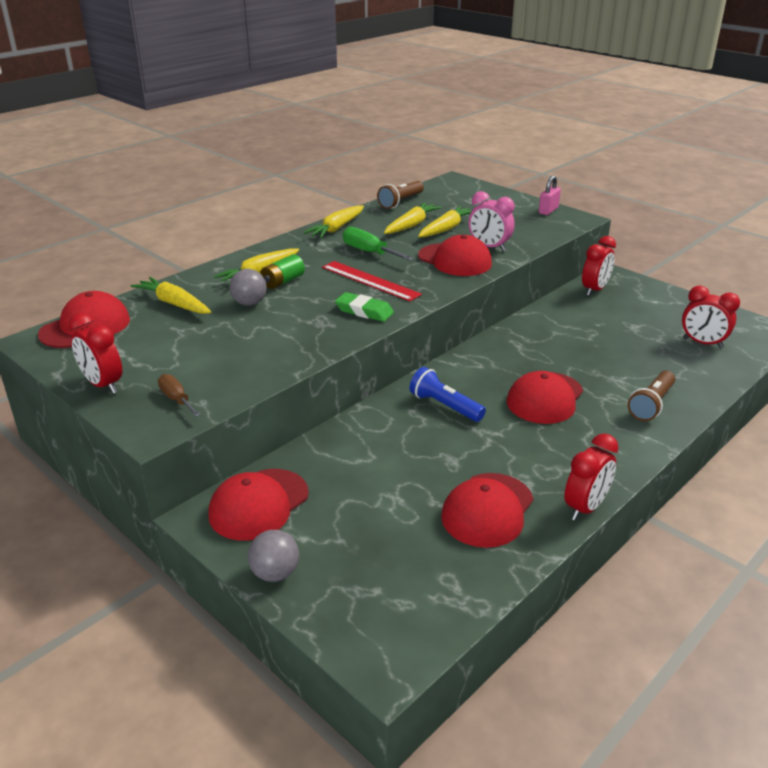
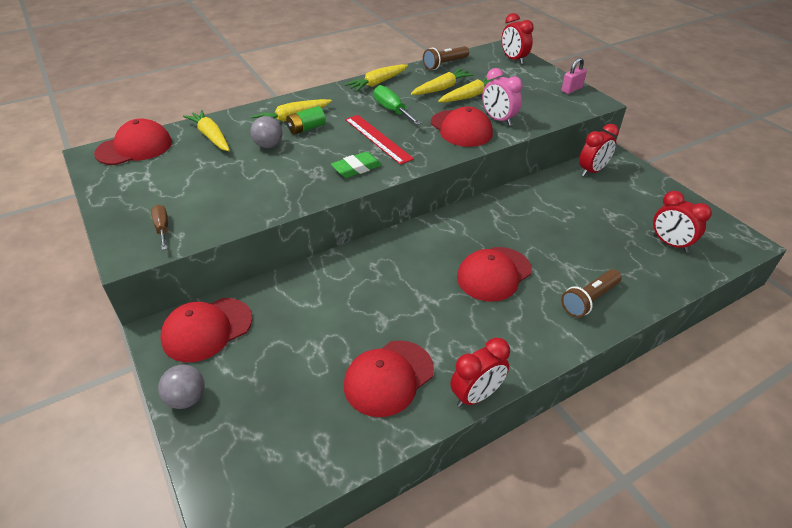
camera: 15 degrees right, 10 degrees up
red clock [68,313,122,393] -> red clock moved to [502,13,534,64]
green eraser [335,292,394,322] -> green eraser turned 75 degrees counterclockwise [331,152,382,178]
blue flashlight [410,367,486,422] -> none

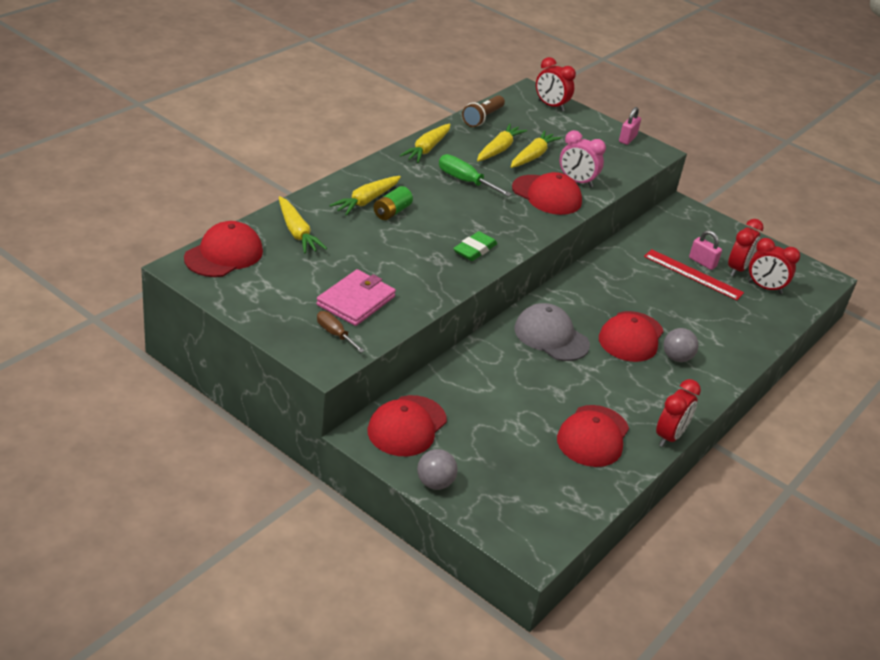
camera: 25 degrees left, 5 degrees down
yellow carrot [183,110,230,151] -> yellow carrot turned 150 degrees counterclockwise [279,196,327,254]
grey ball [250,116,282,148] -> grey ball moved to [664,328,699,362]
red ruler [345,115,414,165] -> red ruler moved to [644,249,744,300]
brown flashlight [561,269,622,318] -> none
red clock [579,124,619,176] -> red clock moved to [728,219,763,276]
none -> pink wallet [316,269,396,326]
none -> grey cap [514,303,590,361]
none -> pink padlock [689,230,722,270]

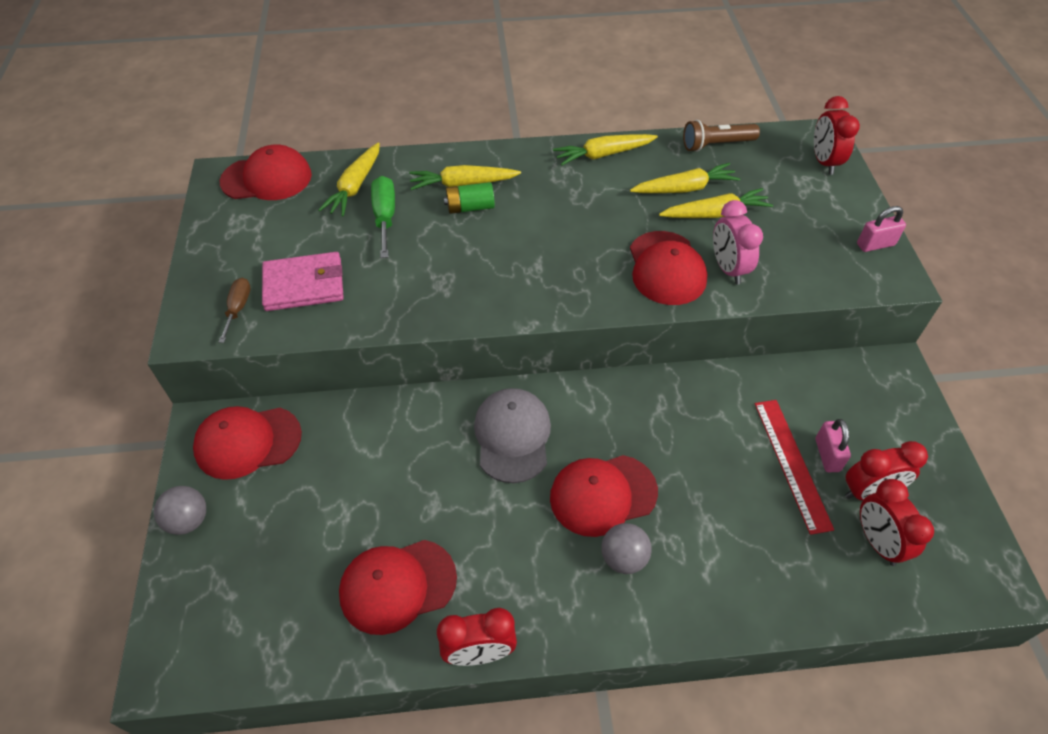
camera: 50 degrees right, 15 degrees up
green screwdriver [439,154,512,197] -> green screwdriver moved to [371,176,395,258]
green eraser [453,231,497,261] -> none

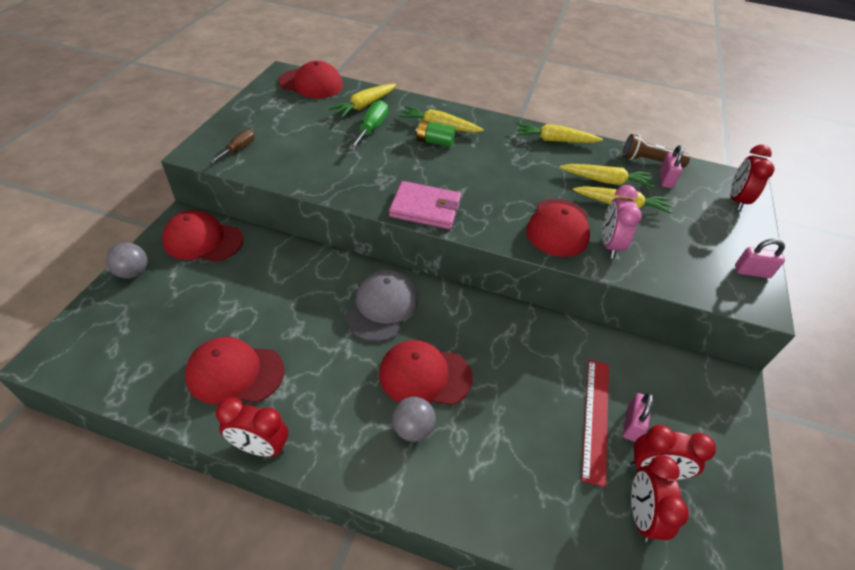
camera: 20 degrees right, 5 degrees down
pink wallet [262,252,344,311] -> pink wallet moved to [389,181,461,229]
none -> pink padlock [659,145,683,188]

